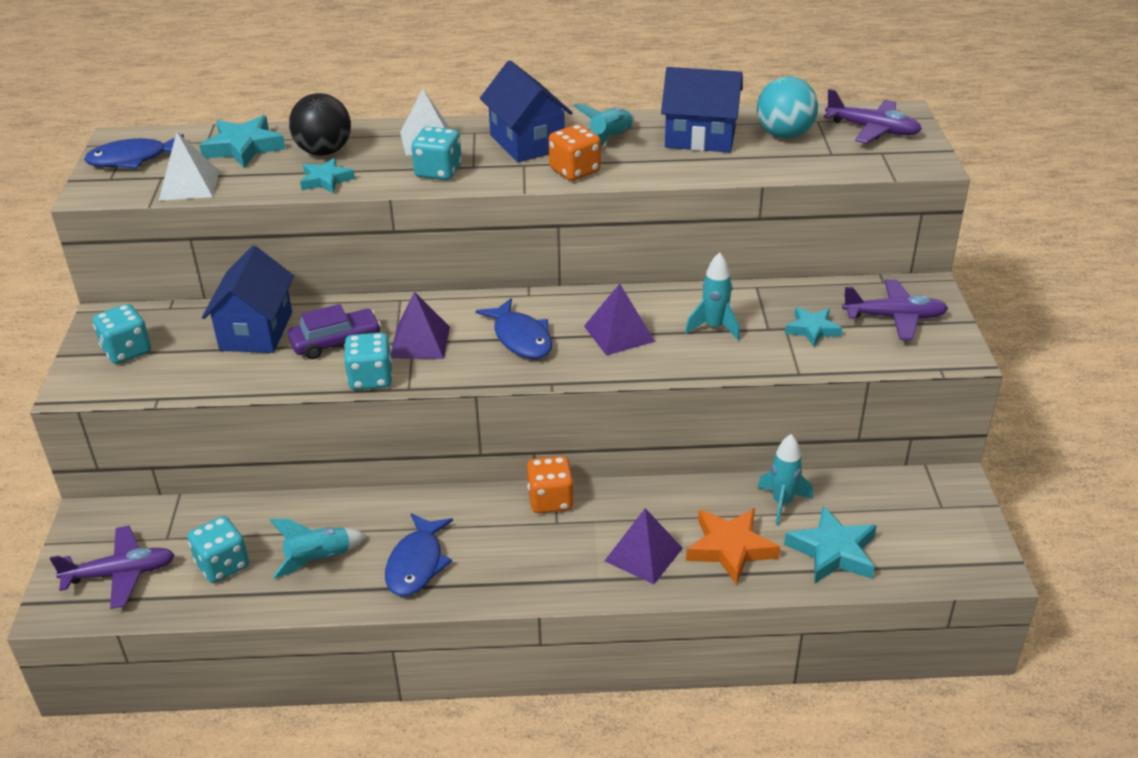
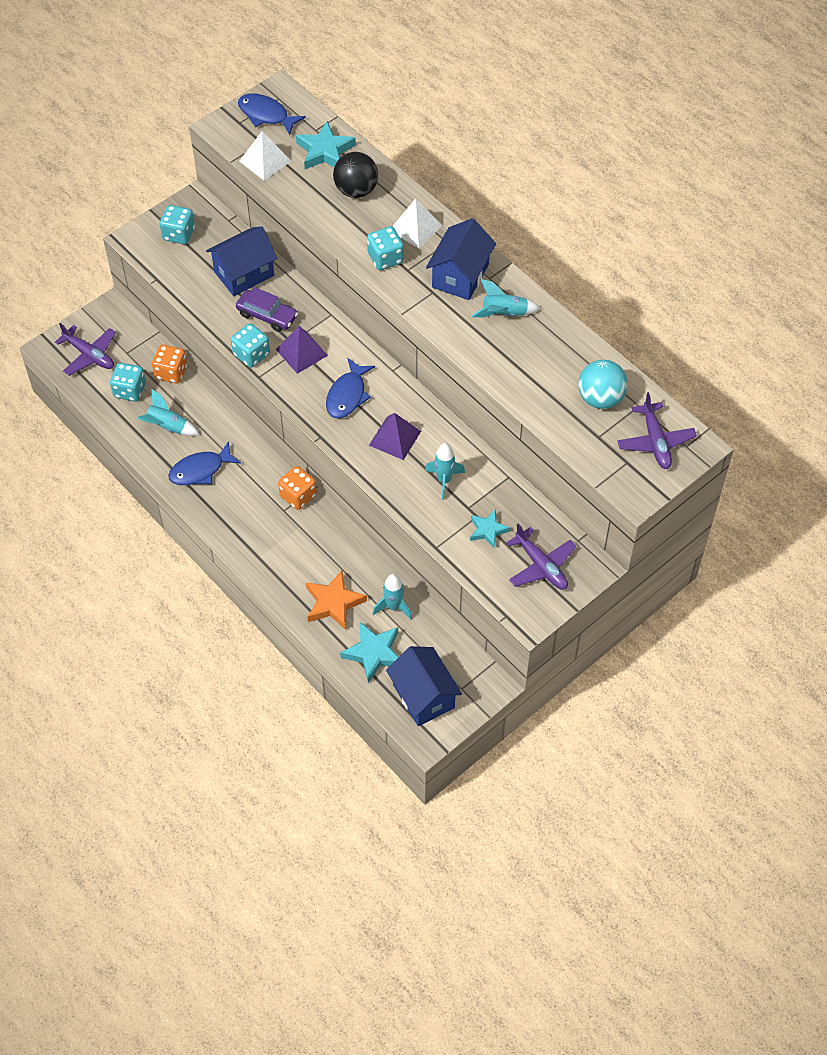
camera: 50 degrees right, 20 degrees up
turquoise star [300,158,355,194] -> none
orange dice [549,124,601,181] -> orange dice moved to [152,345,187,384]
purple pyramid [605,508,683,584] -> none
blue house [661,67,743,153] -> blue house moved to [386,646,462,726]

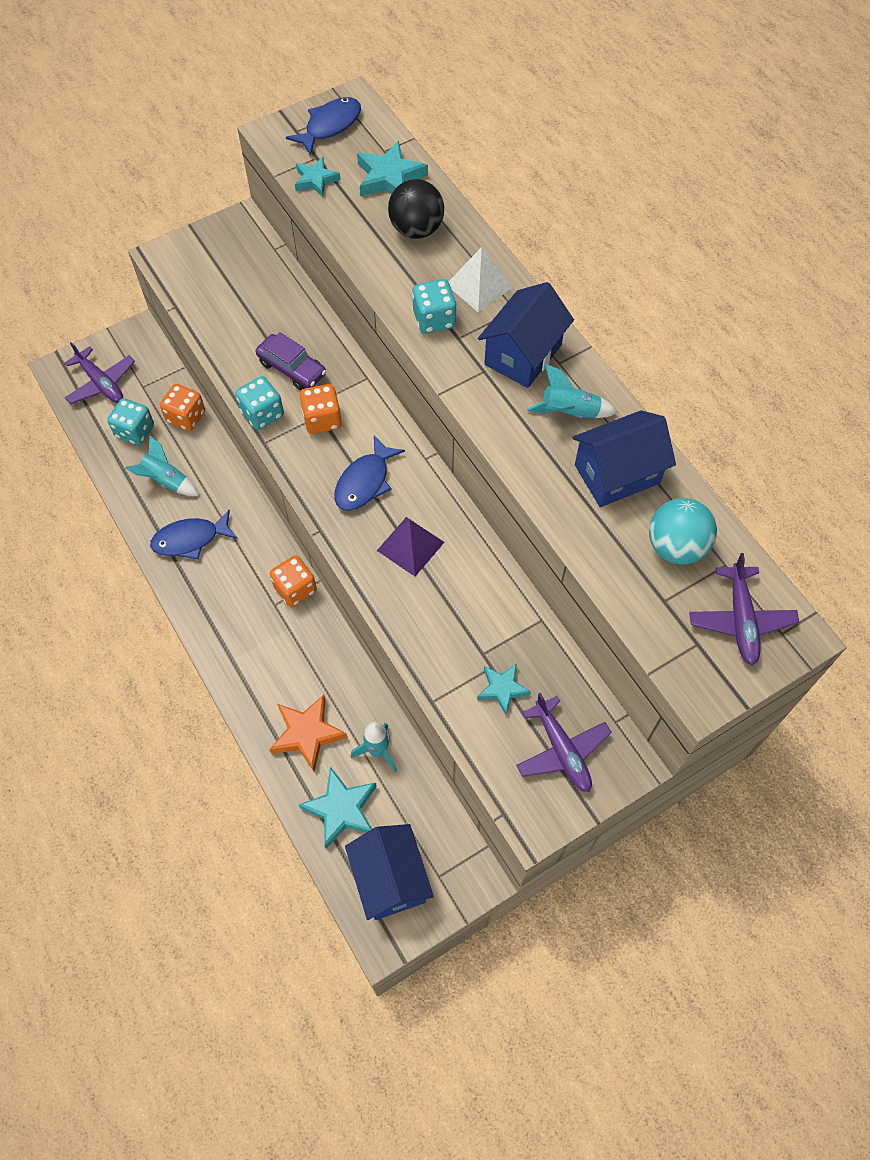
camera: 10 degrees right, 5 degrees up
turquoise dice [160,205,195,244] -> none
blue house [206,226,277,296] -> blue house moved to [572,410,676,507]
blue fish [238,93,306,135] -> blue fish turned 90 degrees clockwise [286,97,361,155]
white pyramid [239,131,291,181] -> turquoise star [295,157,340,197]
purple pyramid [276,326,328,374] -> orange dice [300,384,342,434]
turquoise rocket [425,443,465,500] -> none

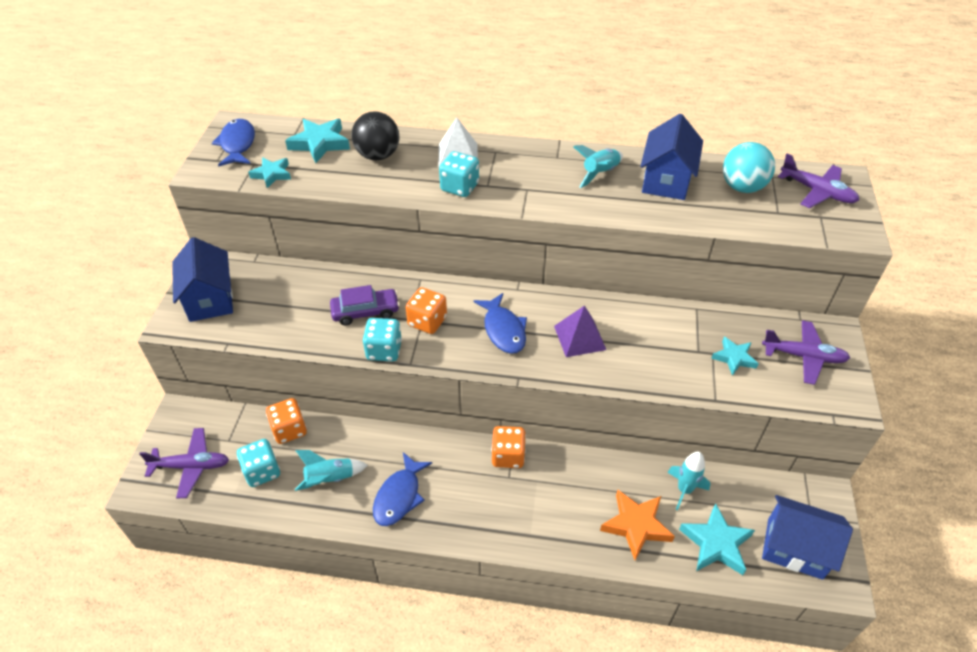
camera: 50 degrees left, 15 degrees down
blue house [478,282,574,388] -> blue house moved to [172,237,233,322]

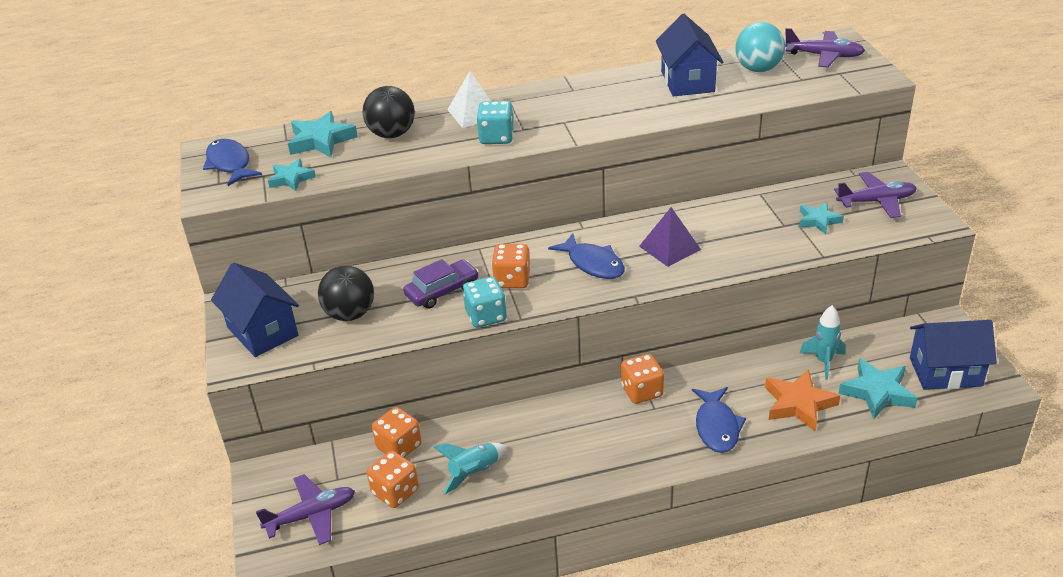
camera: 20 degrees left, 10 degrees down
turquoise dice [237,439,280,487] -> orange dice [367,451,419,508]
blue fish [373,452,432,526] -> blue fish moved to [692,387,746,453]
turquoise rocket [573,145,623,188] -> none
none -> black ball [318,265,374,321]

